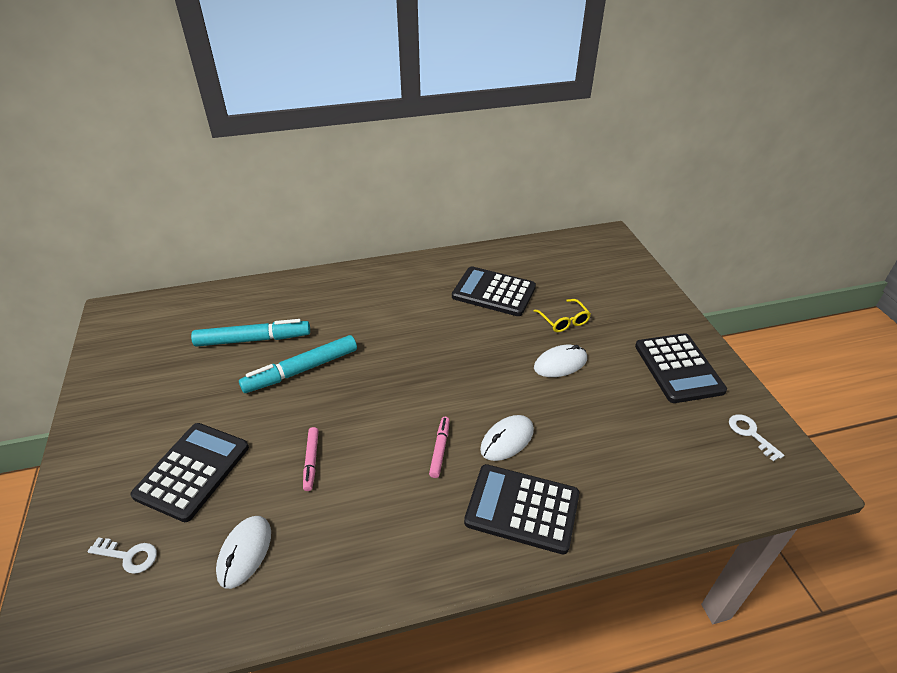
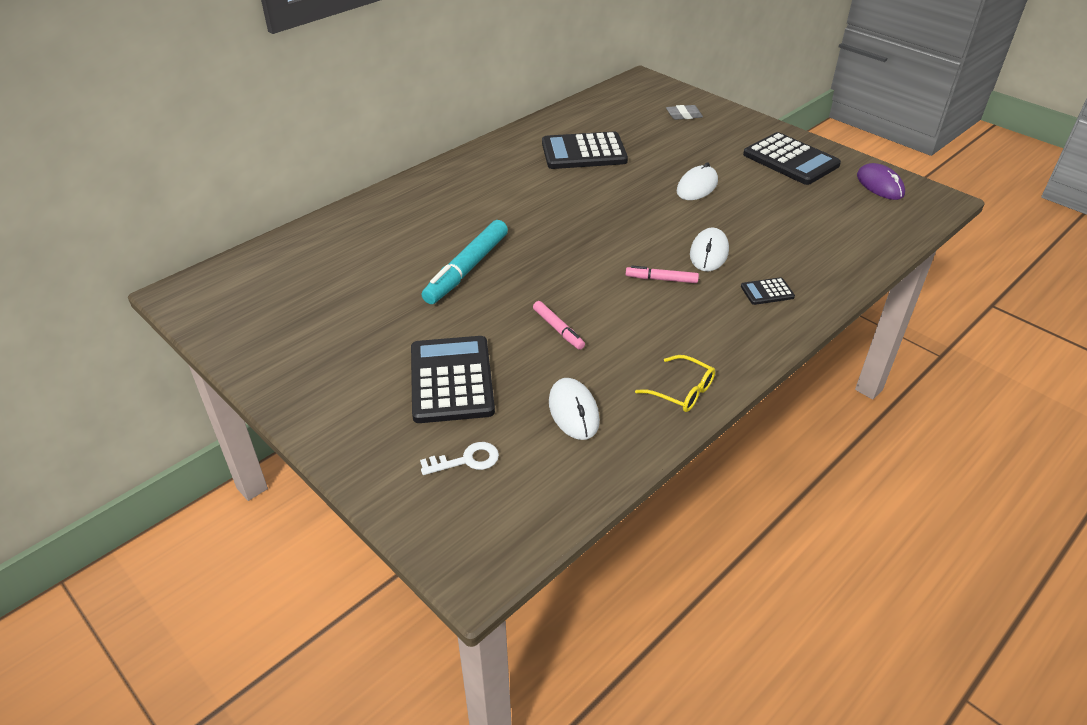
camera: 30 degrees left, 0 degrees up
turquoise marker [191,319,310,347] -> none
pink marker [429,417,450,478] -> pink marker turned 60 degrees counterclockwise [626,266,699,283]
black calculator [464,464,579,555] -> black calculator [741,277,795,305], size x0.46
yellow glasses [534,299,591,332] -> yellow glasses moved to [635,355,715,412]
white key [729,414,784,462] -> purple mouse [857,163,905,200]
none -> grey eraser [666,105,703,120]

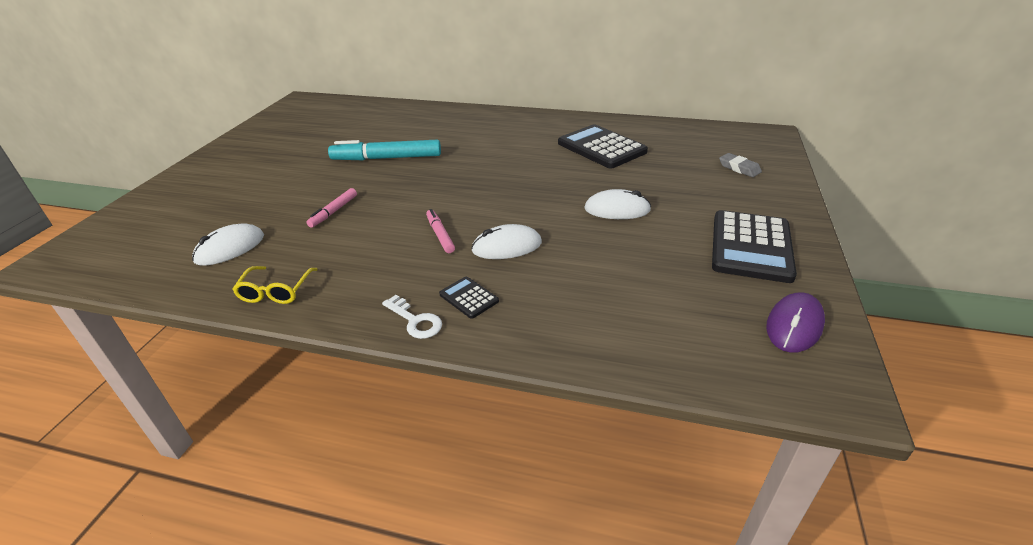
camera: 60 degrees right, 5 degrees down
black calculator [411,336,495,423] -> none
white key [420,442,499,475] -> white key moved to [382,295,442,339]

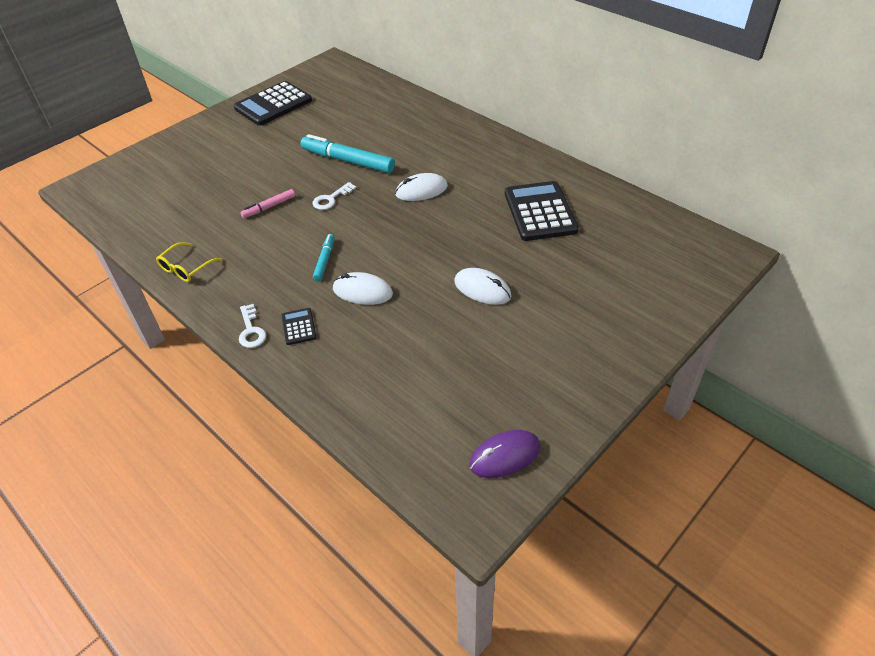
camera: 30 degrees right, 10 degrees up
white mouse [192,223,264,266] -> white mouse moved to [395,173,448,201]
pink marker [426,209,455,253] -> turquoise marker [313,234,335,281]
black calculator [712,210,797,283] -> black calculator moved to [234,81,312,126]
grey eraser [719,153,762,177] -> none
none -> white key [312,182,356,210]

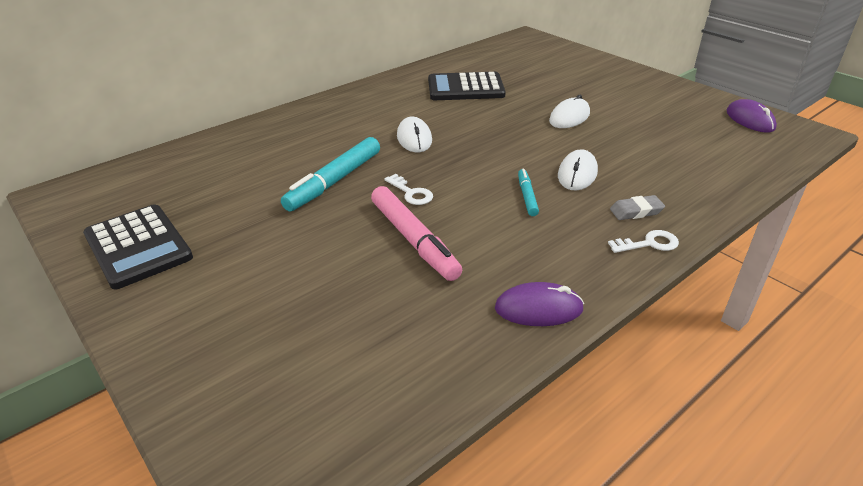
camera: 85 degrees left, 10 degrees down
yellow glasses [156,242,222,282] -> purple mouse [495,282,584,326]
pink marker [240,189,295,218] -> pink marker [371,186,462,281], size x1.91
black calculator [281,308,317,345] -> grey eraser [610,195,665,220]
turquoise marker [313,234,335,281] -> turquoise marker turned 75 degrees clockwise [518,169,539,216]

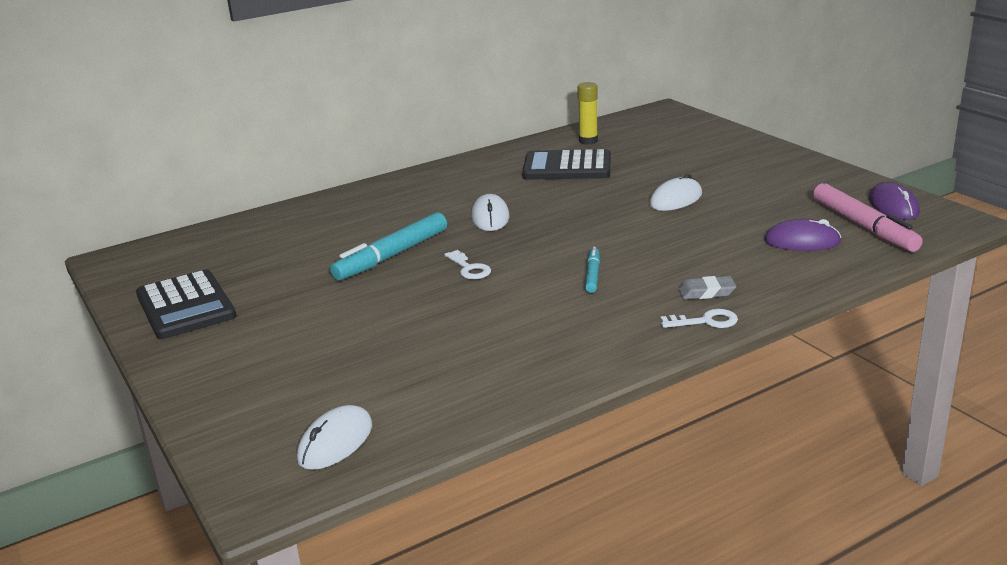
camera: 10 degrees right, 10 degrees down
pink marker [371,186,462,281] -> pink marker moved to [813,183,923,252]
purple mouse [495,282,584,326] -> purple mouse moved to [764,219,841,251]
white mouse [558,149,598,190] -> white mouse moved to [297,405,372,470]
none -> yellow glue stick [577,82,598,145]

